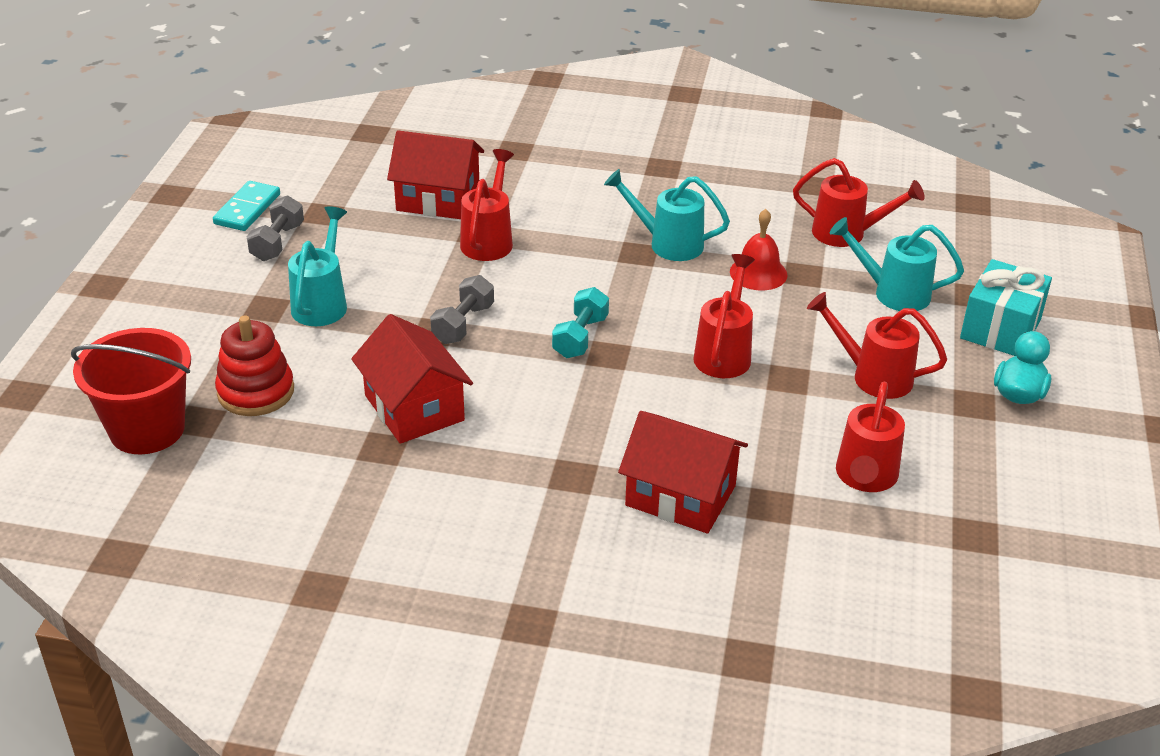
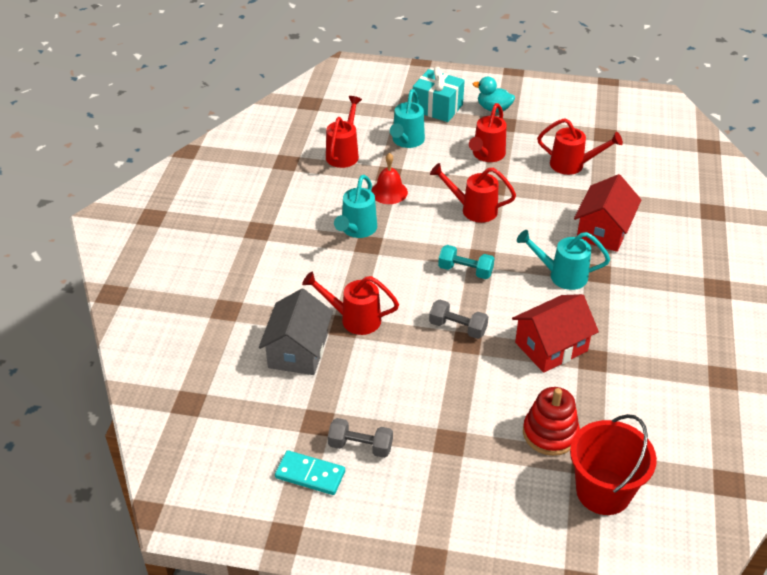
camera: 90 degrees left, 5 degrees up
turquoise watering can [288,206,347,326] -> turquoise watering can moved to [517,230,610,290]
red house [387,131,484,219] -> grey house [259,289,333,375]

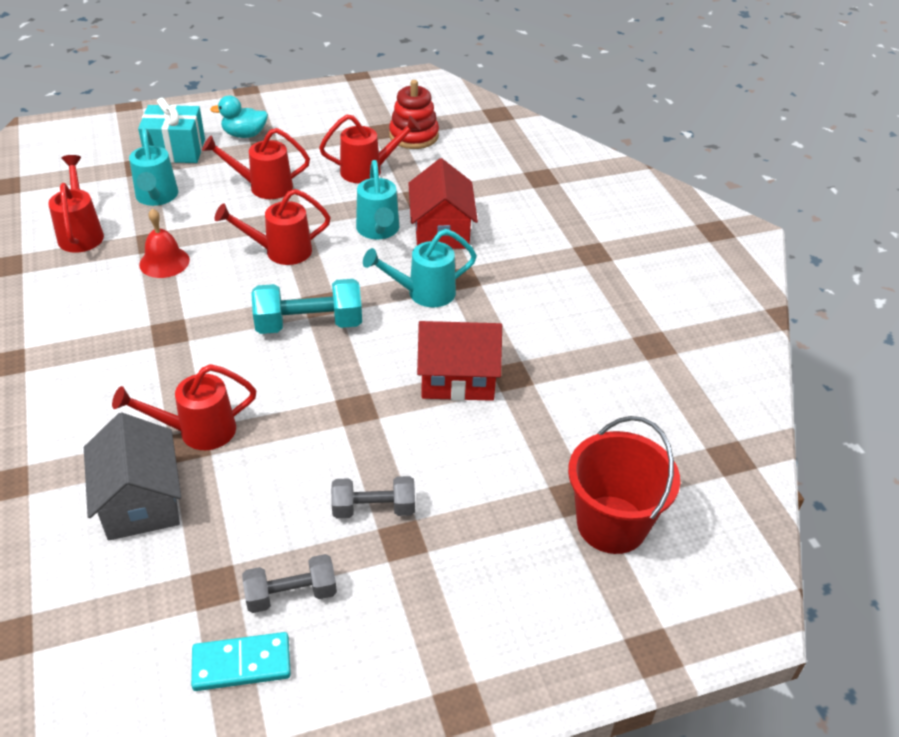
camera: 30 degrees left, 0 degrees up
turquoise watering can [334,175,377,238] -> turquoise watering can moved to [356,160,399,239]
grey dumbbell [429,300,488,339] -> grey dumbbell moved to [331,476,415,518]
turquoise dumbbell [438,245,495,279] -> turquoise dumbbell [251,279,362,334], size x1.53
red watering can [469,103,507,162] -> red watering can turned 90 degrees clockwise [202,128,310,199]
red house [512,294,599,373] -> red house turned 60 degrees clockwise [417,321,502,401]
red stacking toy [523,387,580,456] -> red stacking toy moved to [389,80,439,149]

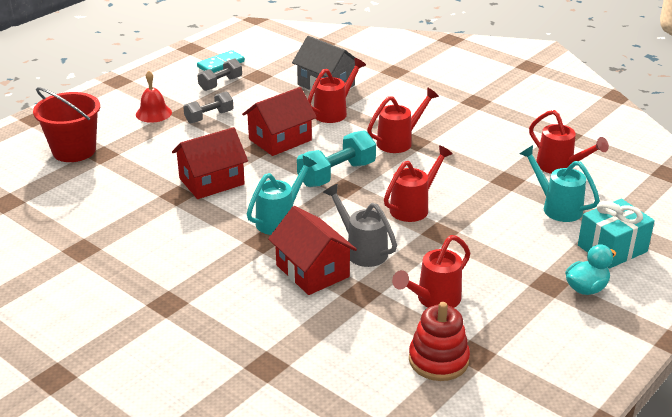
camera: 150 degrees right, 10 degrees down
red bell [139,208,190,278] -> red bell moved to [136,71,172,123]
red watering can [202,128,310,199] -> red watering can moved to [367,87,439,153]
turquoise watering can [356,160,399,239] -> grey watering can [323,184,397,267]
none -> red house [242,87,317,156]

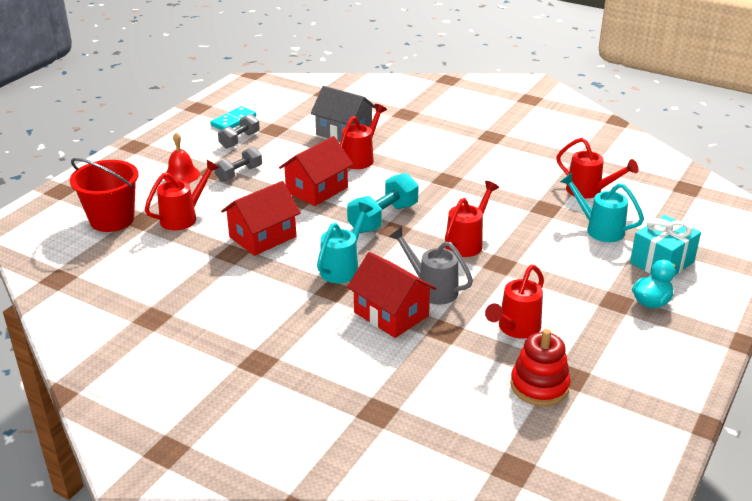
camera: 10 degrees left, 0 degrees up
red watering can [367,87,439,153] -> red watering can moved to [145,160,219,230]

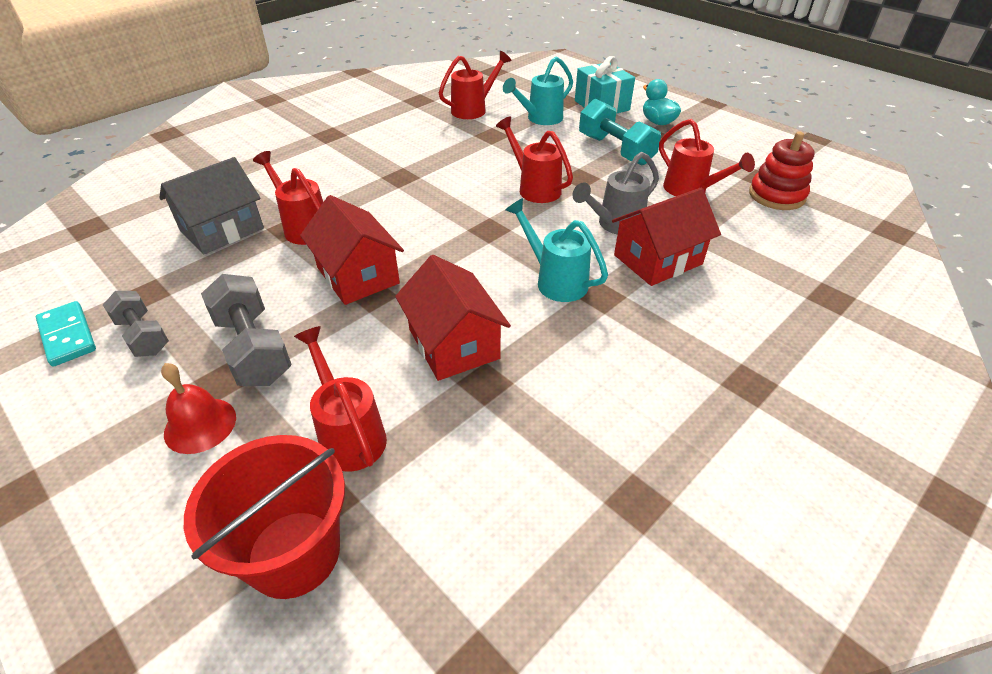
camera: 75 degrees left, 10 degrees up
grey dumbbell [215,147,262,182] -> grey dumbbell [201,274,292,386], size x1.53
turquoise dumbbell [347,173,419,233] -> turquoise dumbbell moved to [579,98,661,165]

